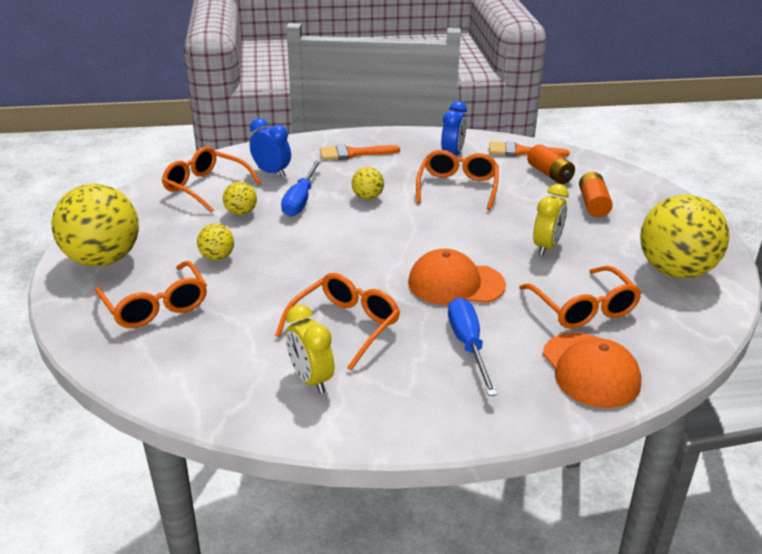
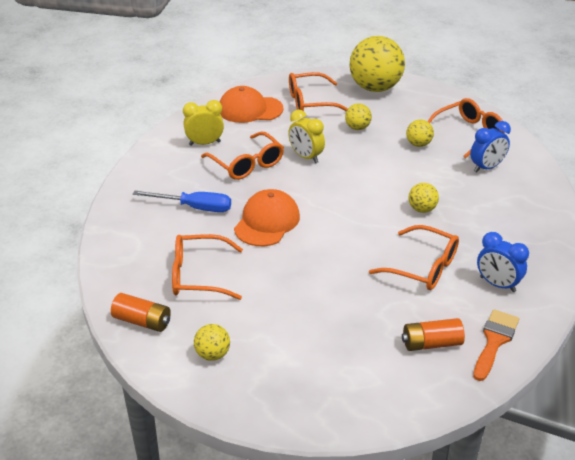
camera: 110 degrees right, 5 degrees up
blue screwdriver [281,160,322,217] -> none
orange brush [320,144,400,160] -> none
yellow clock [533,184,569,256] -> yellow clock moved to [288,110,325,163]
orange cap [543,332,642,408] -> orange cap moved to [220,86,284,123]
orange battery [579,172,613,217] -> orange battery moved to [111,293,171,332]
yellow ball [640,195,730,278] -> yellow ball [194,324,230,361], size x0.45

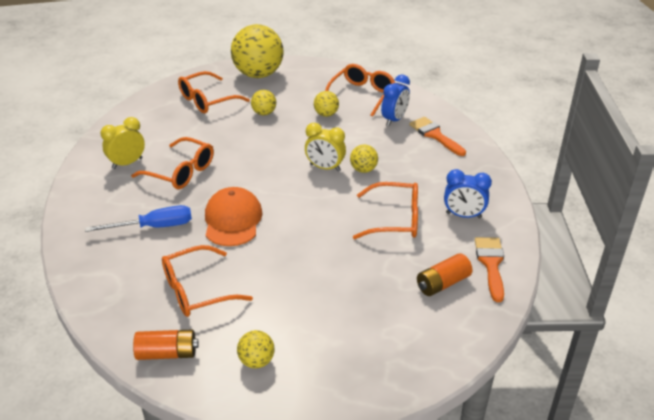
camera: 25 degrees left, 0 degrees up
orange cap [220,86,284,123] -> none
yellow clock [288,110,325,163] -> yellow clock moved to [305,123,346,172]
none -> orange brush [409,117,466,156]

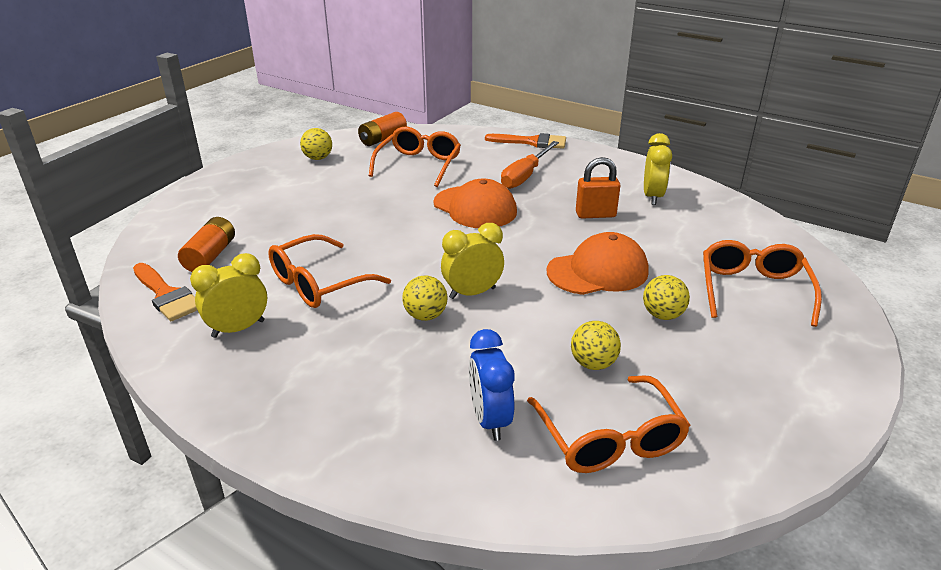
camera: 135 degrees right, 5 degrees down
blue screwdriver [85,205,192,232] -> orange screwdriver [501,141,559,189]
orange glasses [131,137,214,189] -> orange padlock [576,157,620,219]
yellow ball [231,24,284,78] -> none
orange brush [409,117,466,156] -> orange brush moved to [485,133,566,149]
blue clock [444,169,492,218] -> yellow clock [190,253,267,338]
none -> orange cap [547,232,649,295]

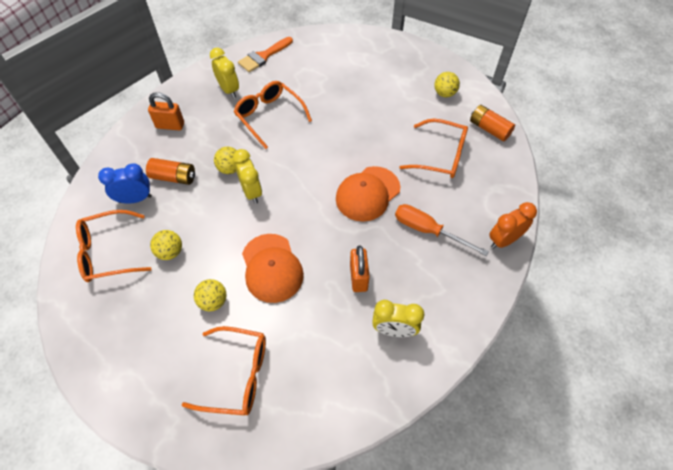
camera: 90 degrees right, 25 degrees up
orange battery [178,217,235,272] -> orange battery moved to [146,158,195,185]
orange brush [485,133,566,149] -> orange clock [489,202,537,249]
none -> orange padlock [148,92,184,130]

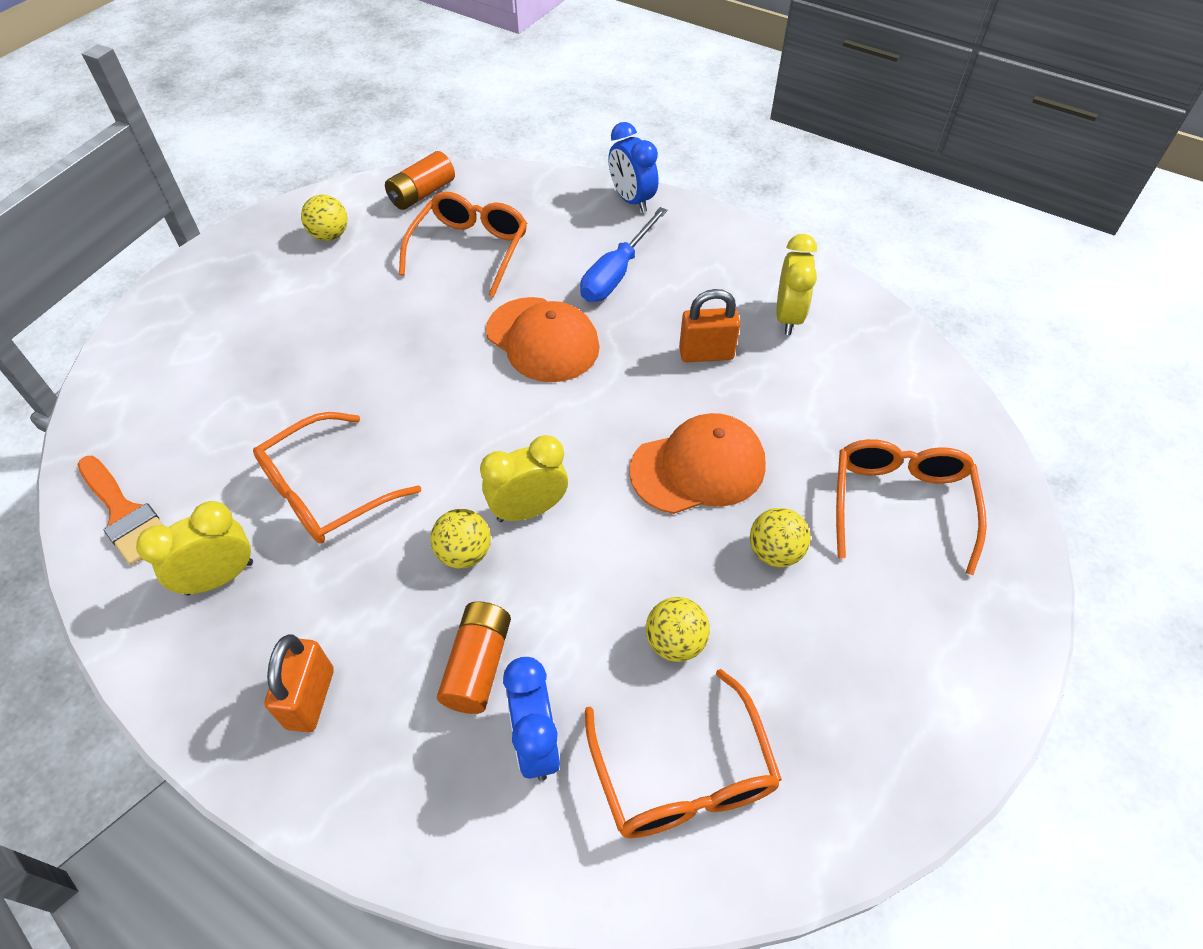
camera: 90 degrees left, 5 degrees down
orange screwdriver [395,204,489,256] -> blue screwdriver [580,207,667,302]
orange clock [489,202,537,249] -> blue clock [608,122,658,213]

